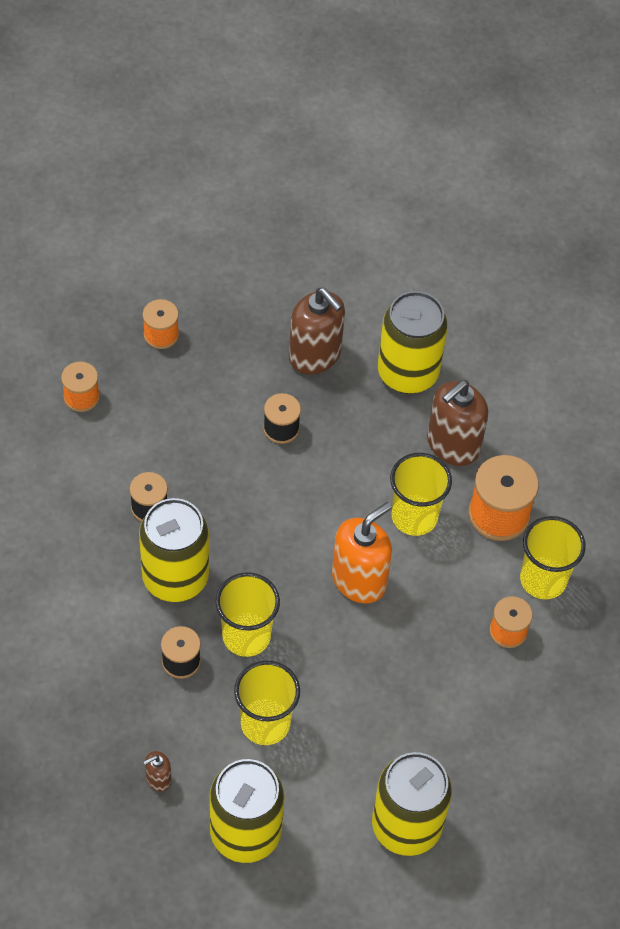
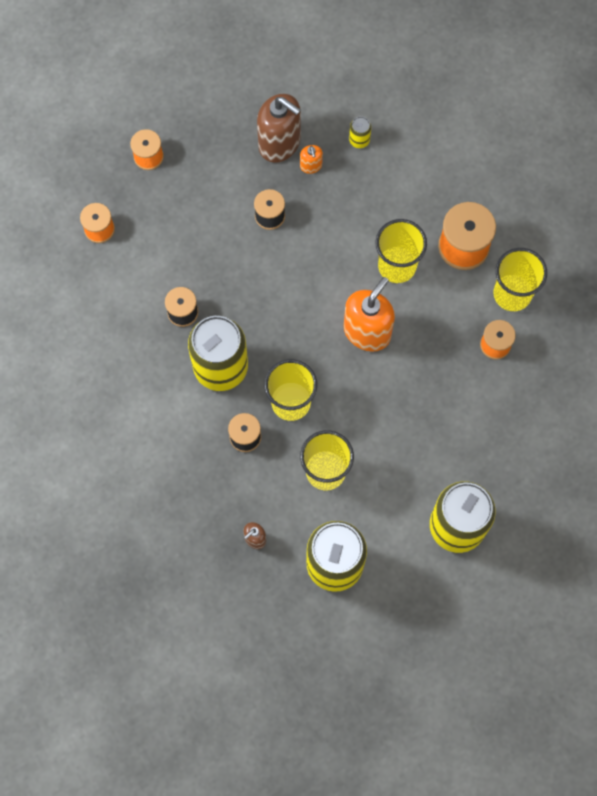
camera: 10 degrees left, 15 degrees up
yellow can [378,291,448,394] -> yellow can [349,116,371,148], size x0.40
brown soap dispenser [427,380,488,466] -> none
none -> orange soap dispenser [300,145,323,174]

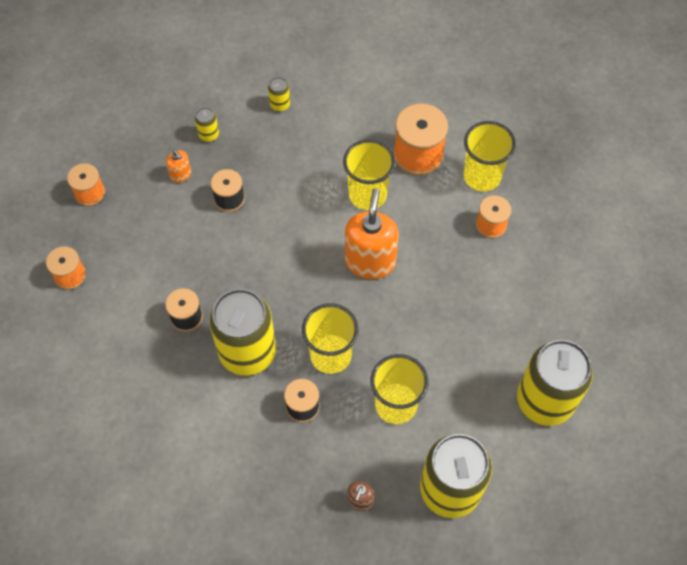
camera: 25 degrees left, 10 degrees down
brown soap dispenser [257,94,301,163] -> yellow can [195,107,219,142]
orange soap dispenser [300,145,323,174] -> orange soap dispenser moved to [166,150,191,183]

